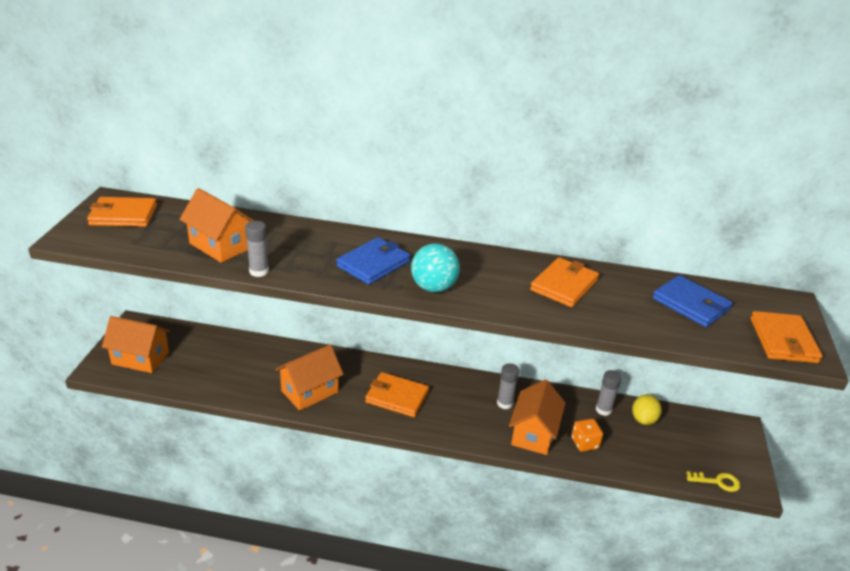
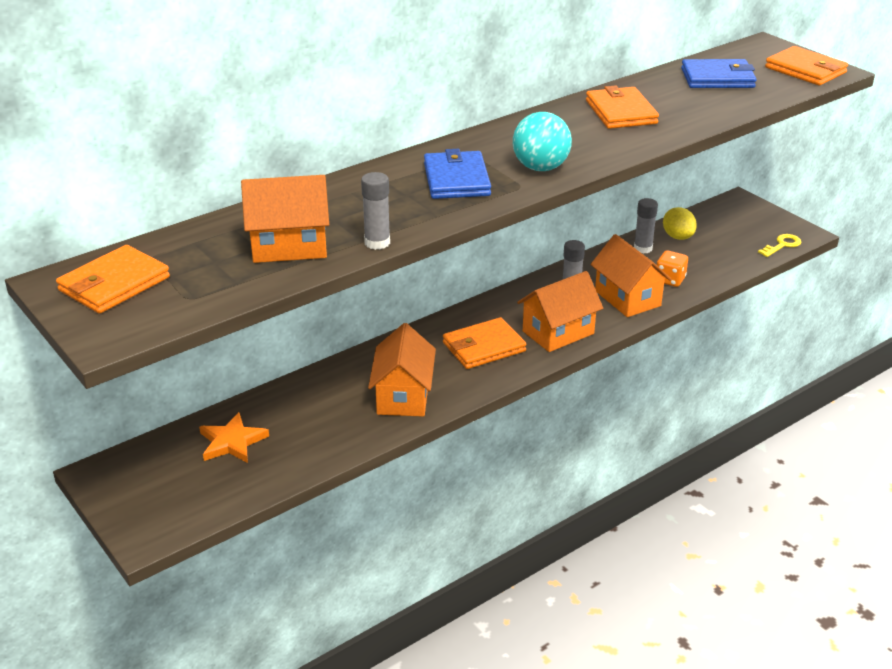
camera: 45 degrees left, 0 degrees up
orange house [102,316,171,373] -> orange house moved to [517,271,603,352]
none -> orange star [199,412,269,463]

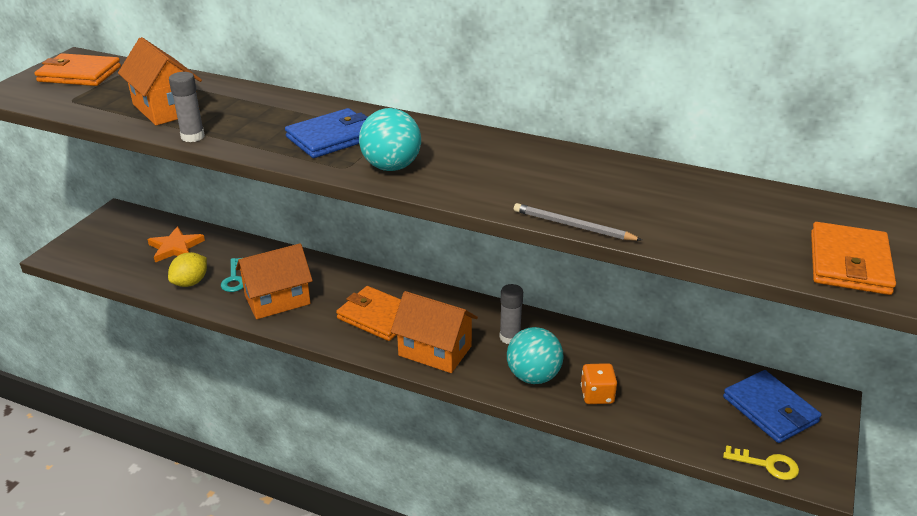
camera: 60 degrees right, 0 degrees up
orange wallet [586,85,659,129] -> none
orange house [590,234,671,317] -> turquoise ball [507,327,564,384]
grey glue stick [634,198,658,254] -> none
yellow lemon [663,207,697,240] -> yellow lemon moved to [168,252,207,287]
blue wallet [681,59,756,88] -> blue wallet moved to [723,370,822,443]
none -> turquoise key [221,258,243,292]
none -> grey pencil [514,203,642,241]

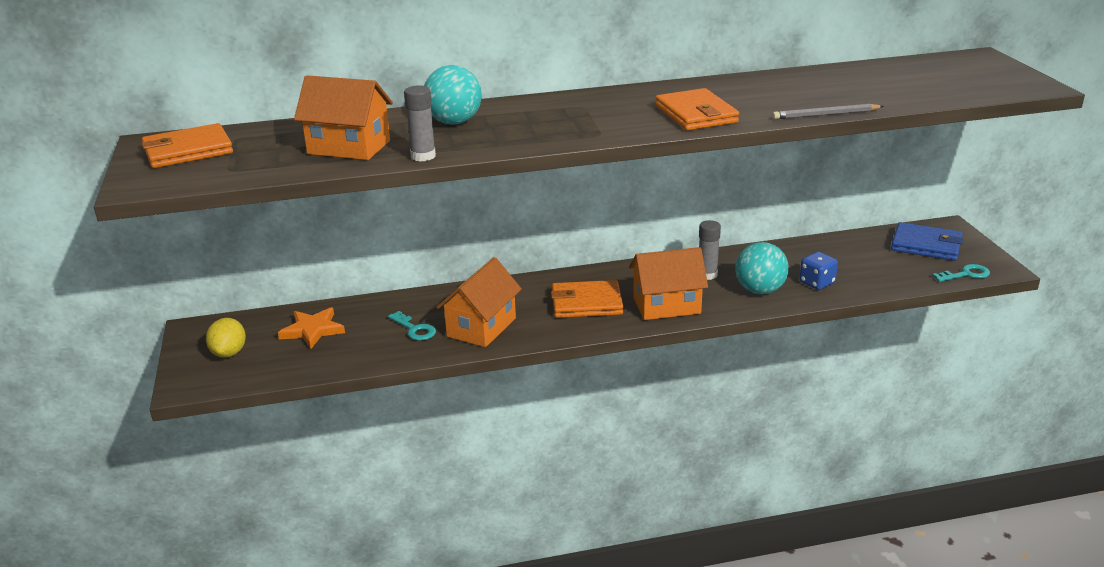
camera: 35 degrees left, 5 degrees down
yellow lemon [168,252,207,287] -> yellow lemon moved to [206,318,246,358]
blue wallet [285,108,368,158] -> none
turquoise ball [359,108,421,171] -> turquoise ball moved to [424,65,482,125]
orange dice [581,363,617,404] -> blue dice [799,252,838,290]
yellow key [723,445,799,480] -> turquoise key [932,264,990,282]
orange wallet [811,222,896,295] -> orange wallet moved to [655,88,739,130]

